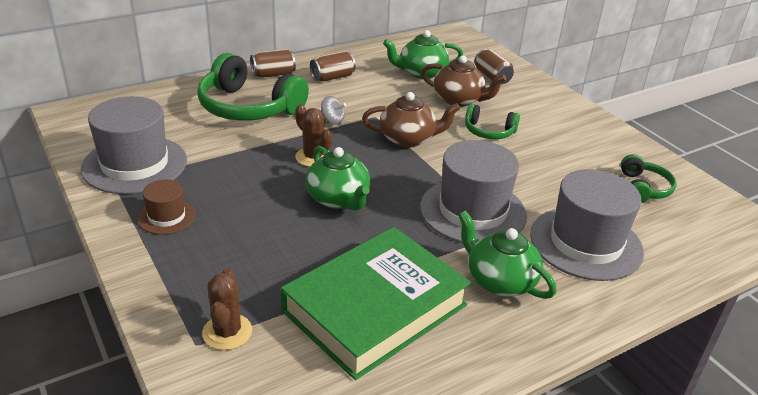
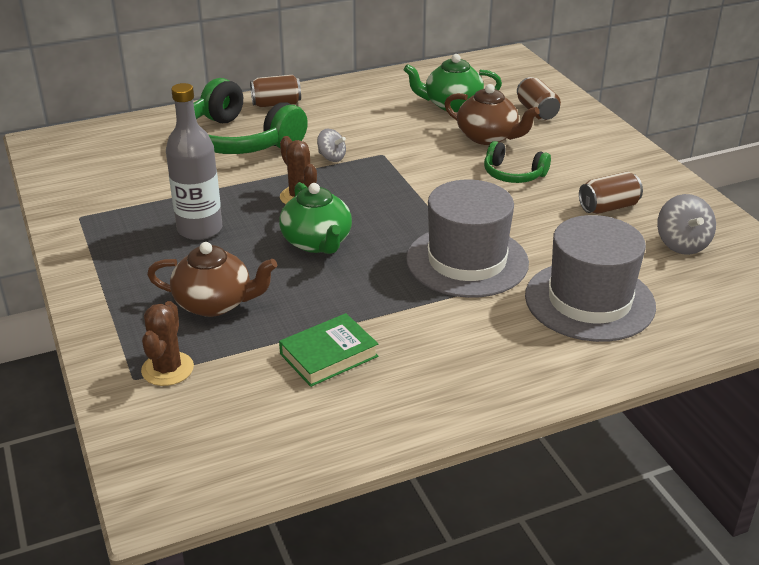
camera: 10 degrees right, 0 degrees up
grey hat [81,96,187,194] -> none
brown hat [137,179,196,235] -> none
green book [281,227,471,380] -> green book [279,313,378,387], size x0.49
brown can [310,51,356,82] -> brown can moved to [579,172,643,214]
brown teapot [362,92,460,148] -> brown teapot moved to [147,242,277,317]
green teapot [458,211,556,299] -> none
green headphones [621,154,677,203] -> grey spinning top [657,194,716,255]
none -> grey bottle [166,83,222,240]

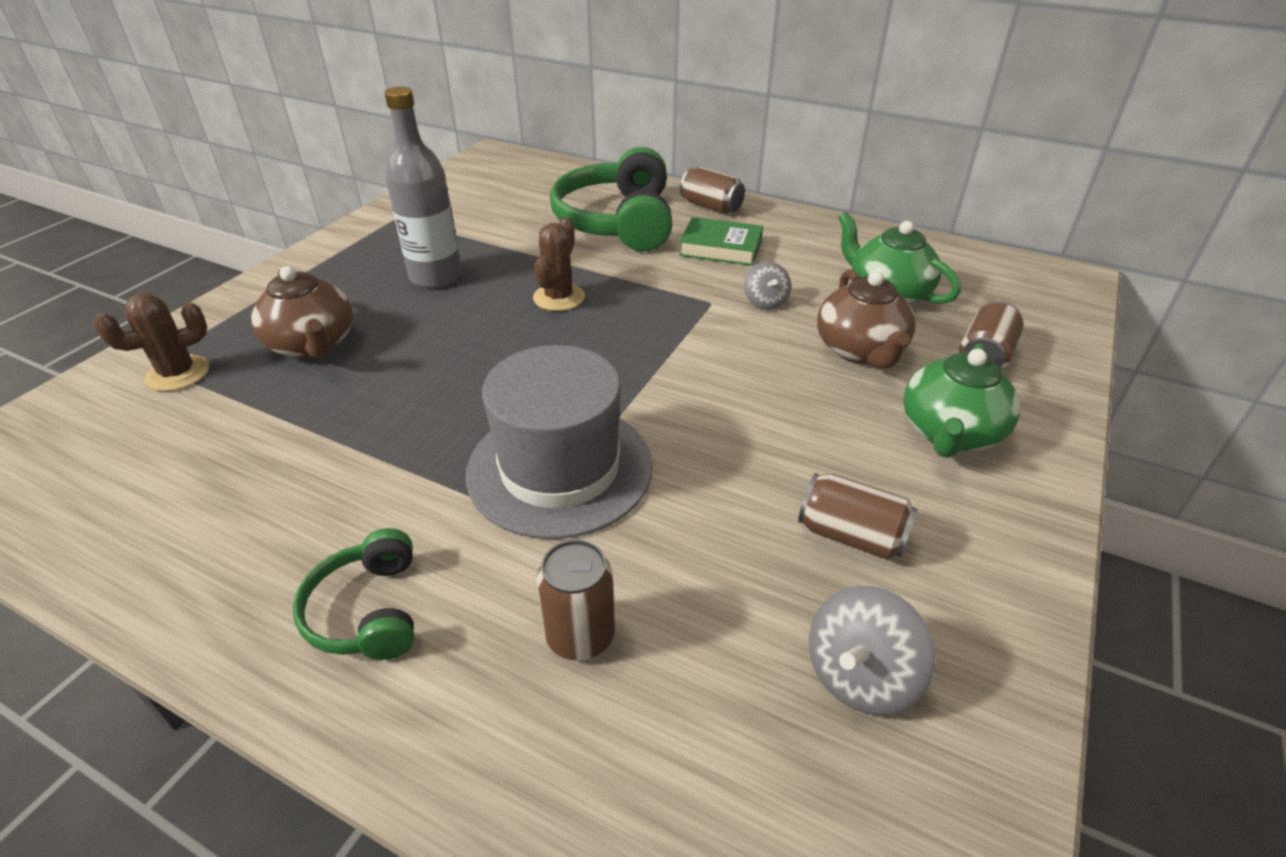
camera: 50 degrees right, 5 degrees up
green teapot [279,182,352,254] -> green teapot moved to [903,343,1020,458]
green book [279,313,378,387] -> green book moved to [679,217,763,266]
grey spinning top [317,129,346,162] -> grey spinning top moved to [744,262,791,310]
green headphones [484,141,551,183] -> green headphones moved to [293,528,414,660]
grey hat [525,215,656,342] -> brown can [537,539,615,661]

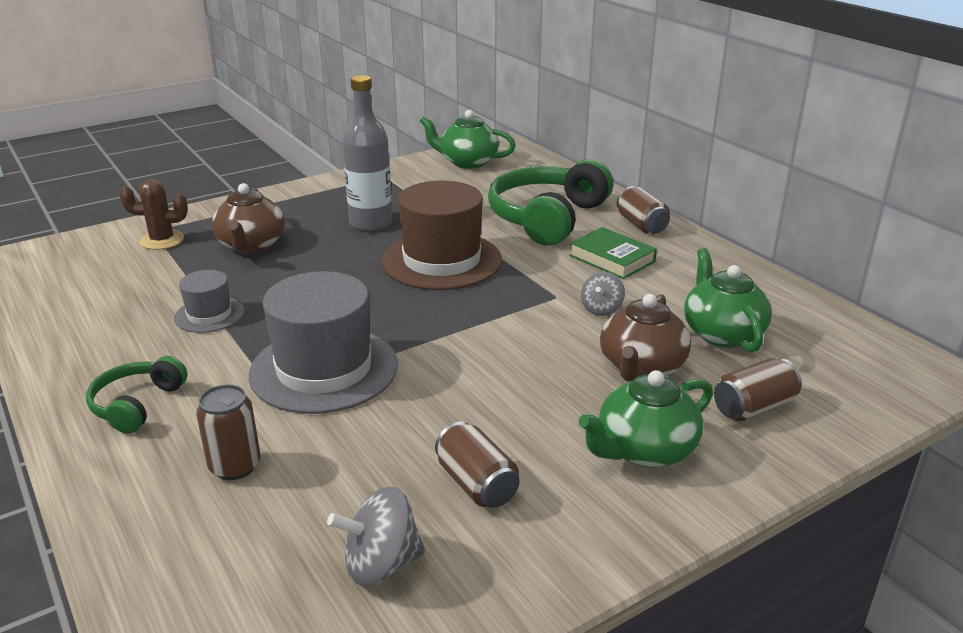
camera: 30 degrees right, 10 degrees down
brown cactus [533,217,585,311] -> brown hat [382,180,502,290]
none -> grey hat [174,270,244,333]
none -> green teapot [420,110,516,169]

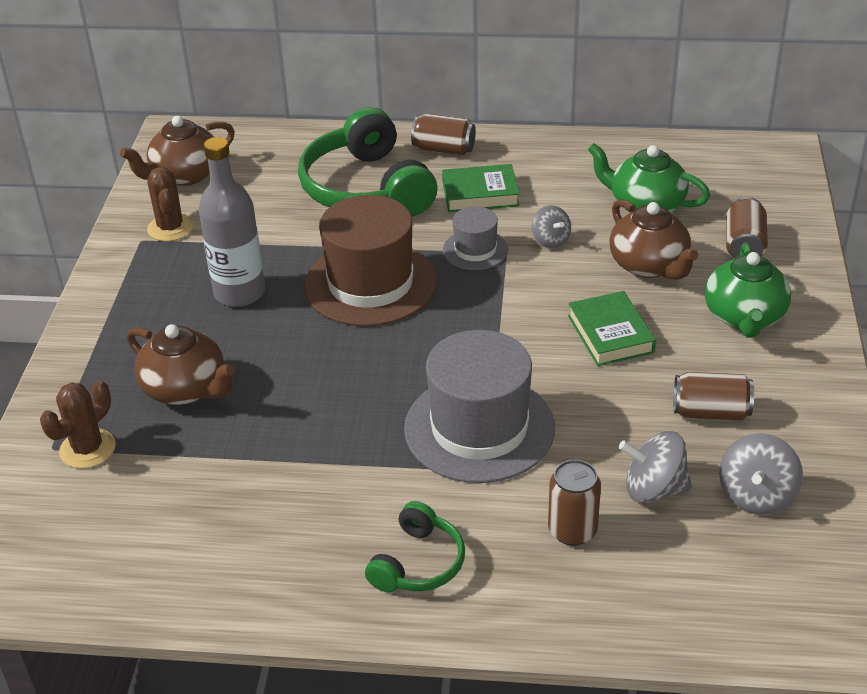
camera: 50 degrees left, 10 degrees up
green headphones [86,356,188,434] -> green headphones turned 120 degrees counterclockwise [365,501,465,592]
grey hat [174,270,244,333] -> grey hat moved to [443,206,508,270]
green teapot [420,110,516,169] -> brown teapot [120,116,235,186]
none -> brown cactus [147,167,194,241]
none -> green book [568,291,656,366]
none -> grey spinning top [618,431,692,503]

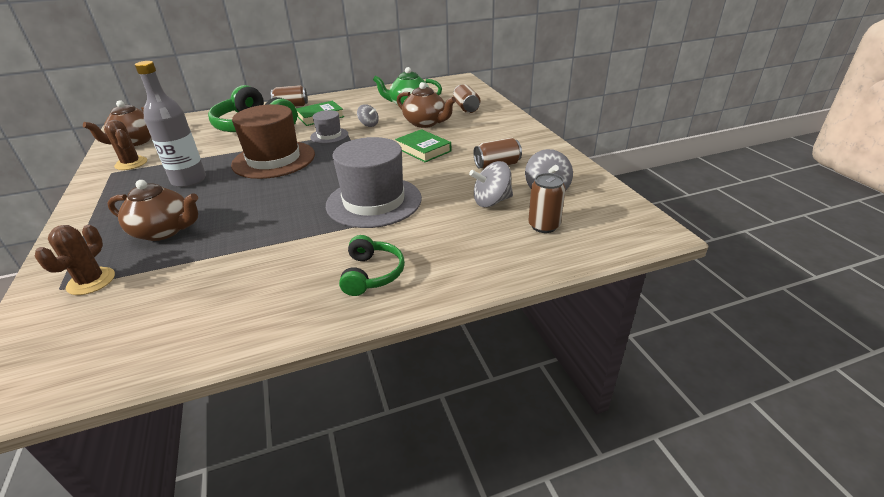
camera: 25 degrees left, 5 degrees down
brown can [548,460,601,546] -> brown can moved to [528,173,566,233]
green teapot [705,242,791,338] -> none

